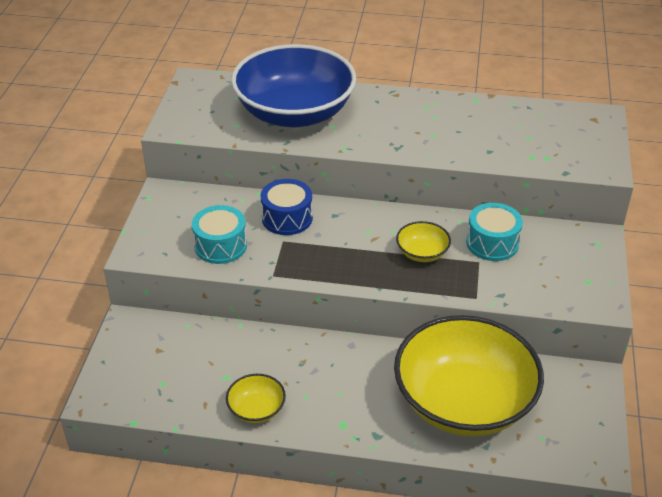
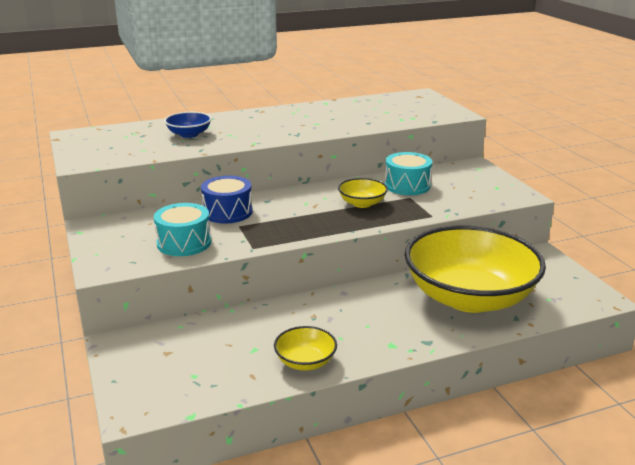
camera: 30 degrees left, 15 degrees down
blue bowl [231,44,356,127] -> blue bowl [164,112,212,138], size x0.41

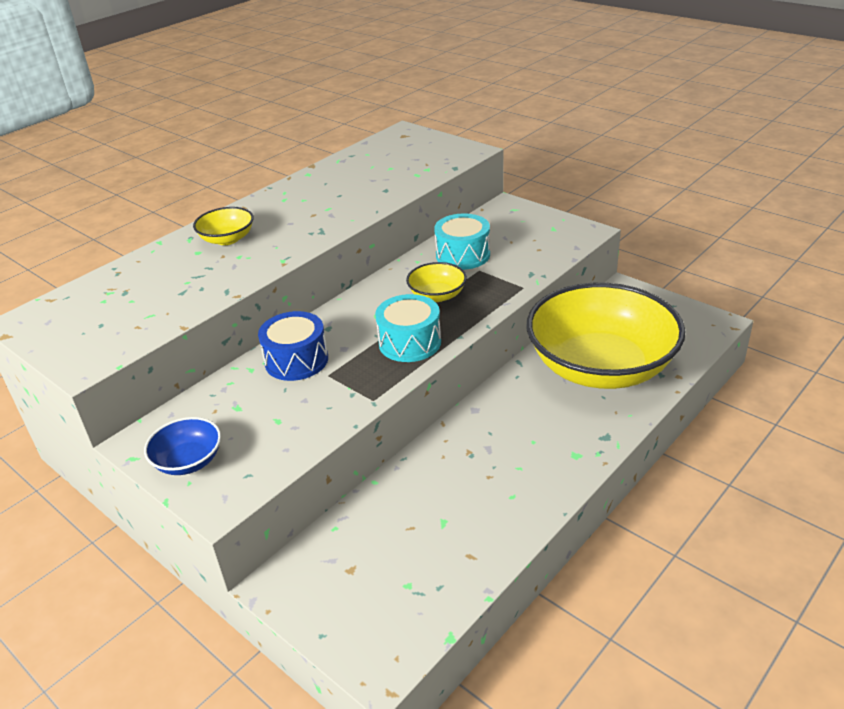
camera: 25 degrees left, 10 degrees up
turquoise drum [154,203,211,256] -> turquoise drum moved to [375,294,441,362]
blue bowl [164,112,212,138] -> blue bowl moved to [144,417,221,475]
yellow bowl [274,326,337,371] -> yellow bowl moved to [193,207,254,245]

